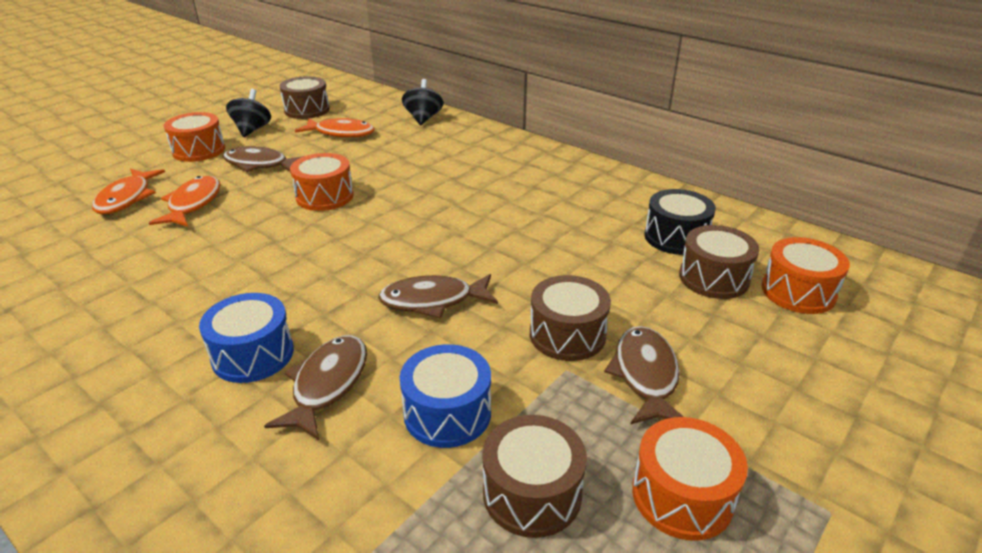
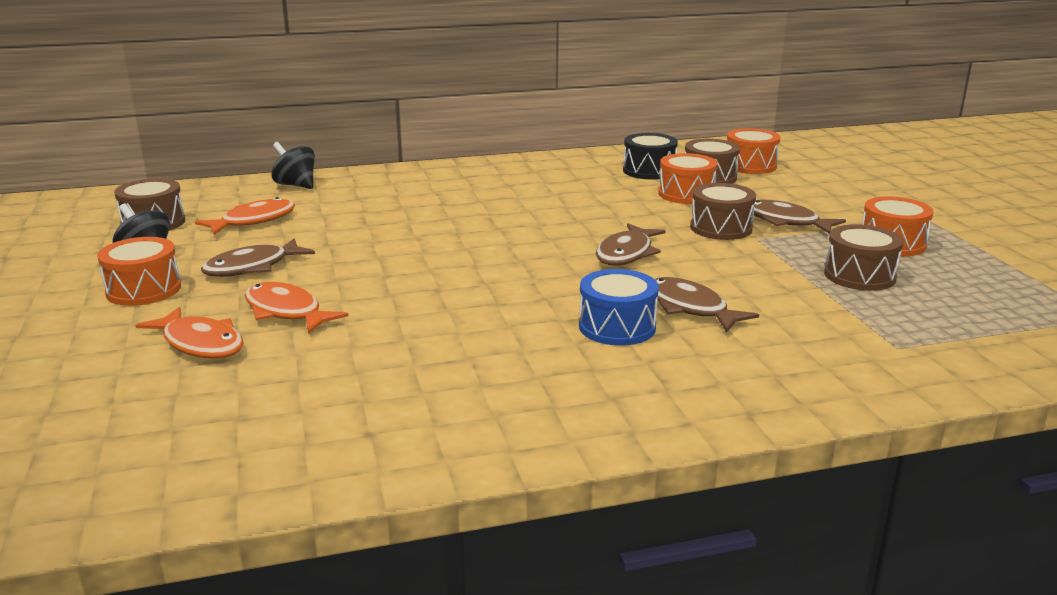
camera: 55 degrees left, 10 degrees down
orange drum [290,153,353,211] -> orange drum moved to [658,153,718,204]
blue drum [399,344,491,448] -> none

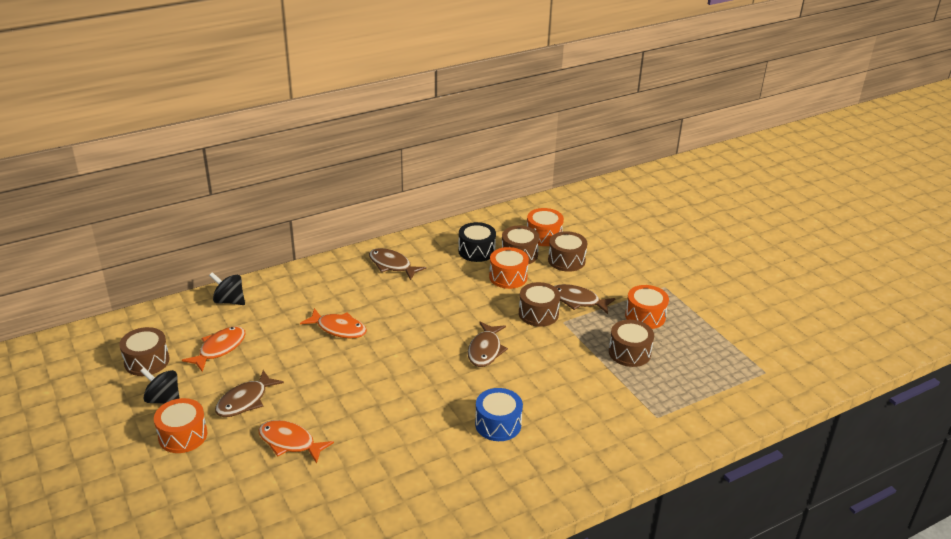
camera: 15 degrees left, 10 degrees up
orange fish [135,307,244,358] -> orange fish moved to [300,308,367,338]
brown fish [654,277,759,332] -> brown fish moved to [369,248,426,280]
none -> brown drum [548,231,587,272]

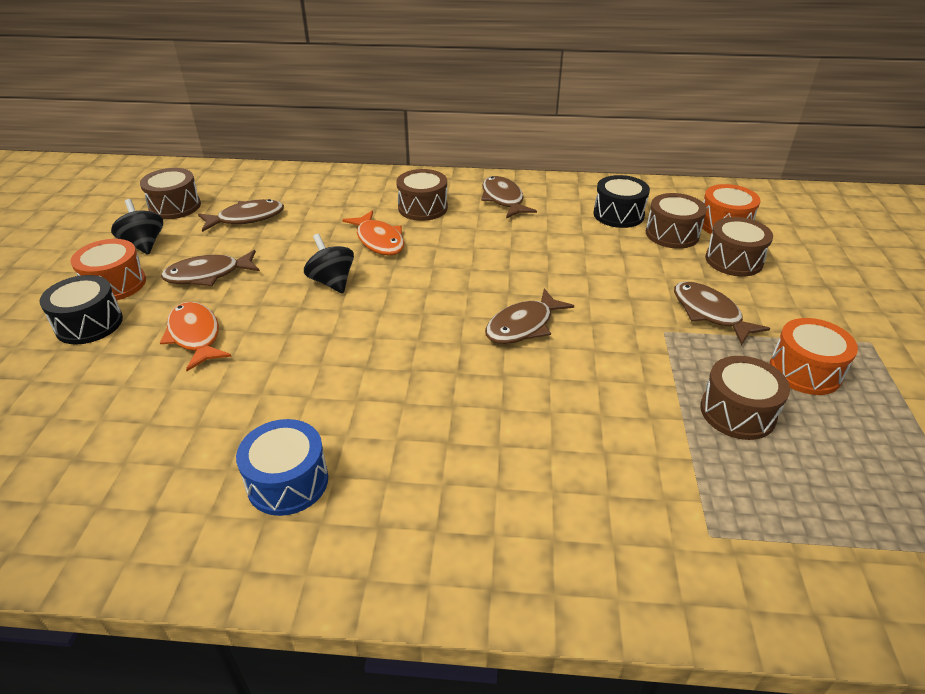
camera: 35 degrees right, 5 degrees up
orange fish [182,326,246,372] -> brown fish [198,199,284,232]
black spinning top [209,272,245,305] -> black spinning top moved to [304,234,354,293]
blue drum [475,388,523,441] -> blue drum moved to [236,419,328,516]
orange drum [489,247,529,289] -> none
brown drum [519,282,561,327] -> brown drum moved to [396,169,448,221]
none -> black drum [40,275,123,344]

